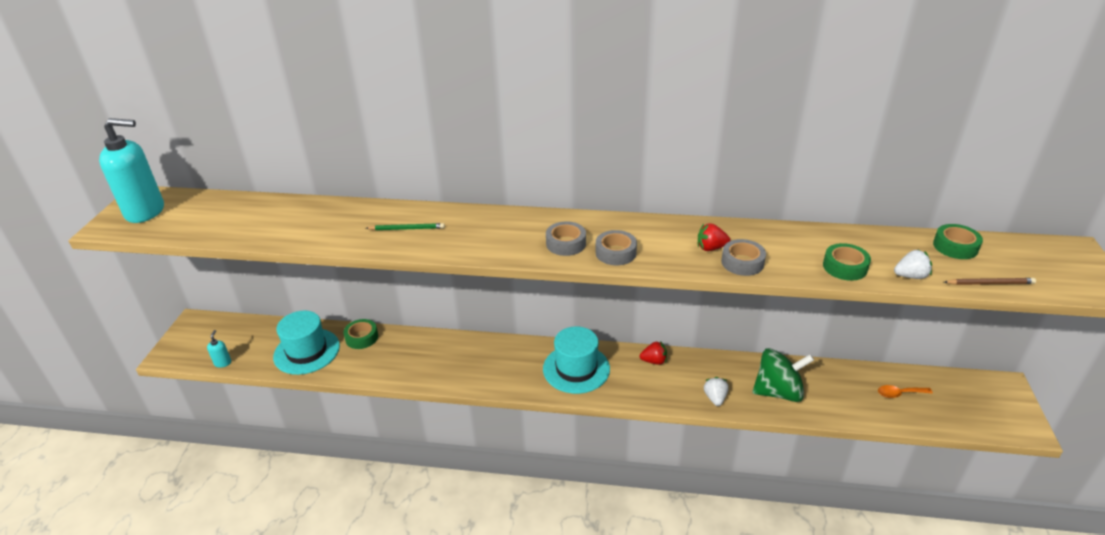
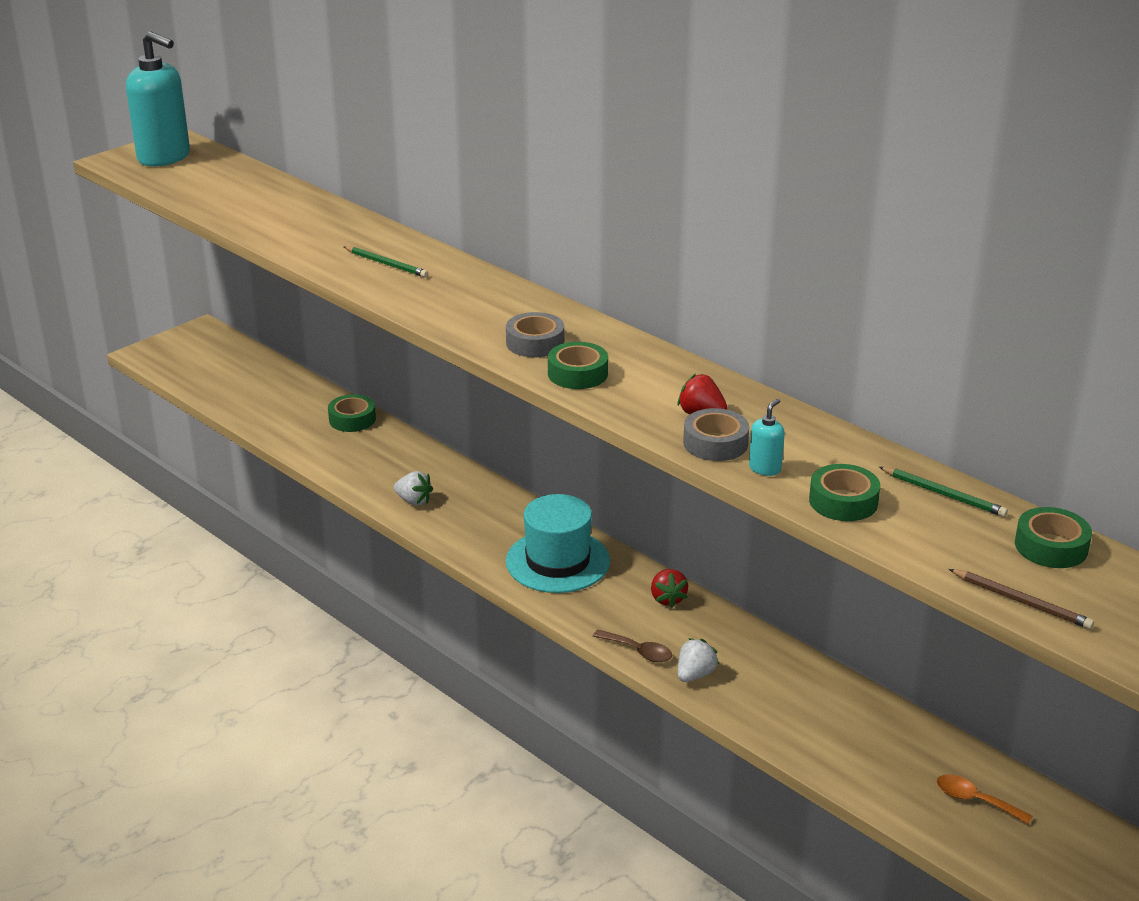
camera: 35 degrees right, 5 degrees down
turquoise soap dispenser [207,330,231,368] -> turquoise soap dispenser moved to [749,399,785,476]
turquoise hat [273,311,340,375] -> none
grey tape [596,230,637,265] -> green tape [548,342,608,389]
red strawberry [640,341,667,365] -> red strawberry turned 45 degrees clockwise [651,569,688,608]
green spinning top [752,348,814,402] -> none
white strawberry [894,250,932,279] -> white strawberry moved to [394,471,433,506]
none -> brown spoon [593,630,672,662]
none -> green pencil [879,467,1008,517]

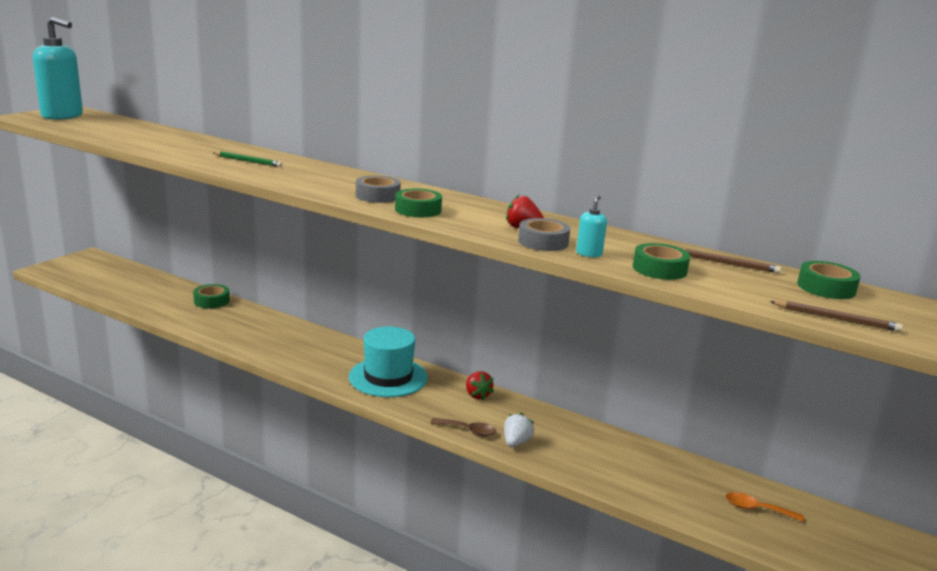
camera: 15 degrees left, 10 degrees down
white strawberry [394,471,433,506] -> none
green pencil [879,467,1008,517] -> brown pencil [683,249,782,273]

